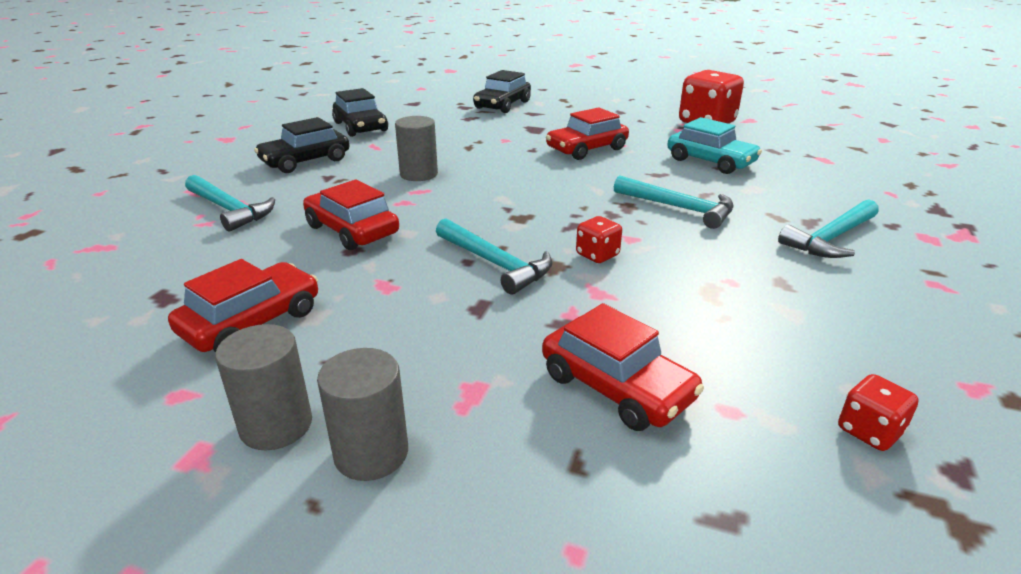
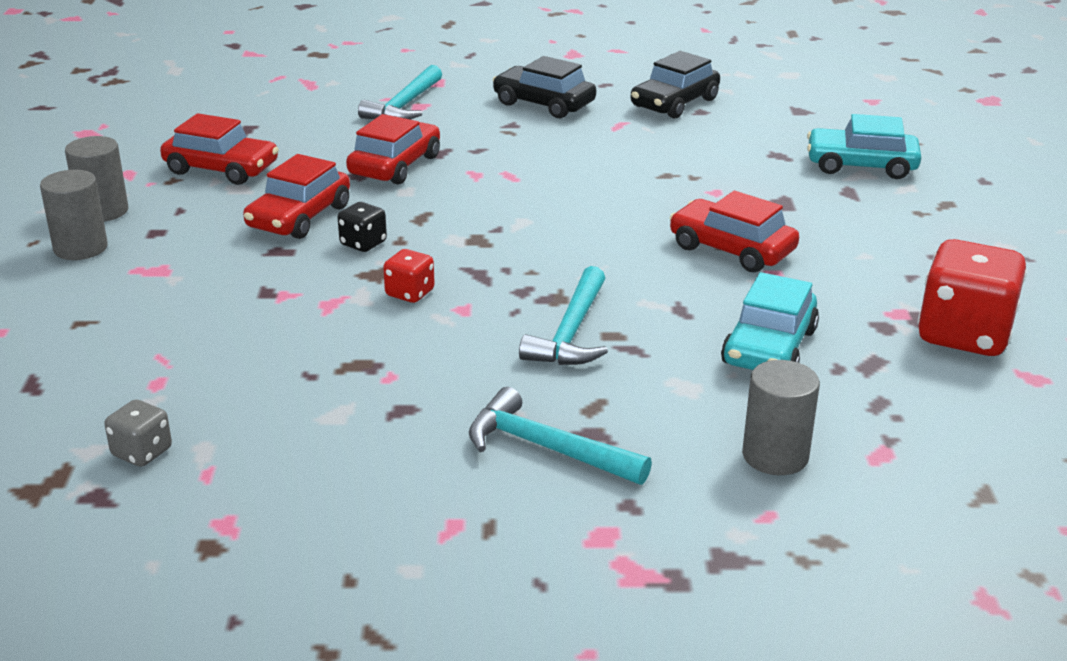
camera: 70 degrees right, 0 degrees up
grey cylinder [395,116,438,181] -> grey cylinder moved to [742,360,820,475]
turquoise hammer [436,218,552,295] -> black dice [338,202,387,252]
black car [473,70,531,113] -> turquoise car [807,114,921,179]
red car [542,303,704,431] -> red car moved to [243,154,350,239]
red dice [838,374,919,451] -> grey dice [104,399,172,467]

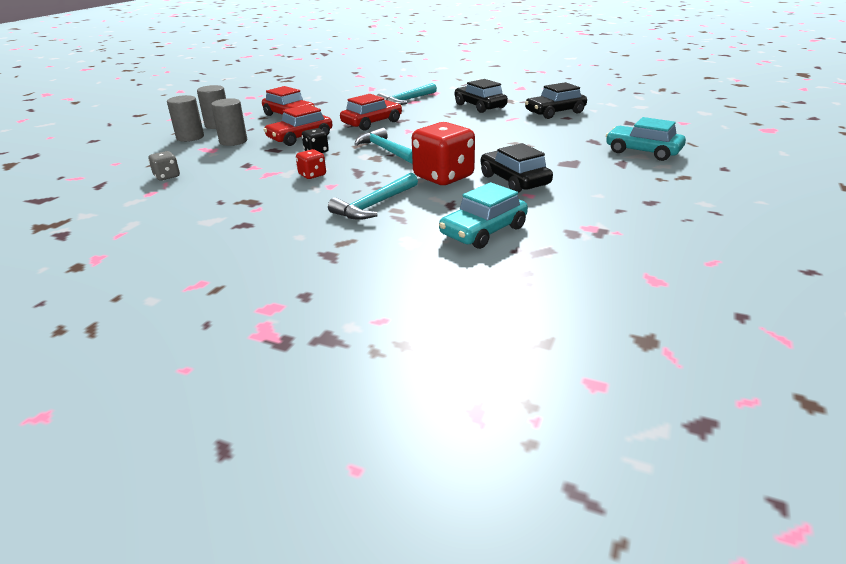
camera: 25 degrees right, 0 degrees up
grey dice [104,399,172,467] -> grey dice moved to [148,151,180,180]
turquoise hammer [469,387,652,485] -> turquoise hammer moved to [354,128,413,164]
red car [670,191,799,272] -> black car [481,143,553,193]
grey cylinder [742,360,820,475] -> grey cylinder moved to [211,98,247,146]
red dice [917,239,1027,356] -> red dice moved to [412,122,475,185]

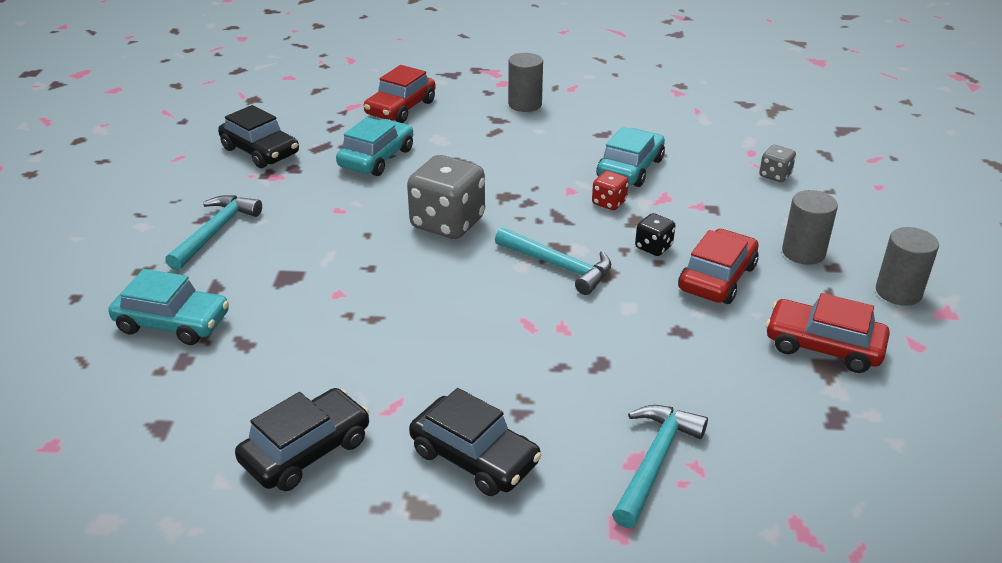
camera: 160 degrees right, 5 degrees up
grey cylinder [167,95,204,142] -> grey cylinder moved to [508,53,543,112]
turquoise hammer [328,173,418,220] -> turquoise hammer moved to [165,195,262,270]
red car [340,94,402,130] -> red car moved to [364,65,436,123]
red dice [412,122,475,185] -> grey dice [407,155,485,239]
black car [481,143,553,193] -> black car moved to [218,105,299,168]
none -> turquoise car [597,127,665,187]

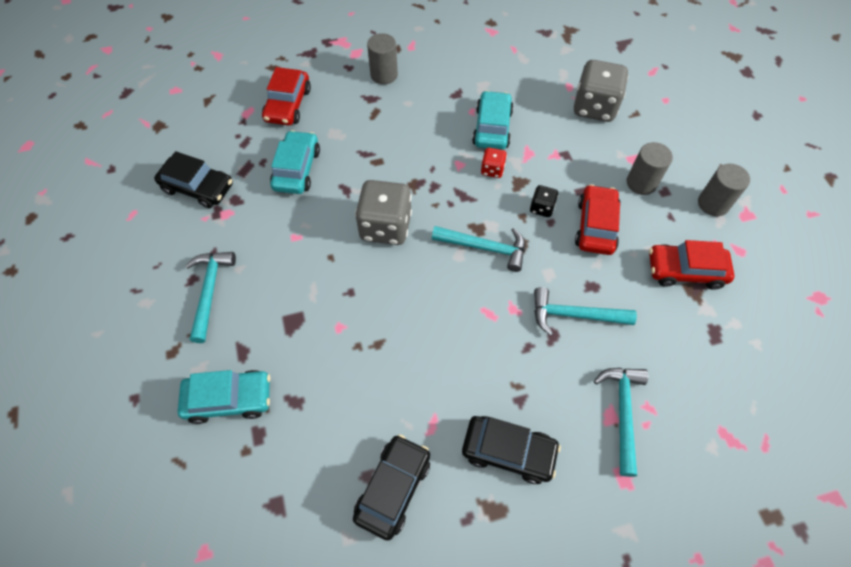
camera: 20 degrees left, 25 degrees up
grey dice [759,145,796,182] -> grey dice [574,60,628,122], size x2.07
none -> turquoise hammer [534,287,637,336]

